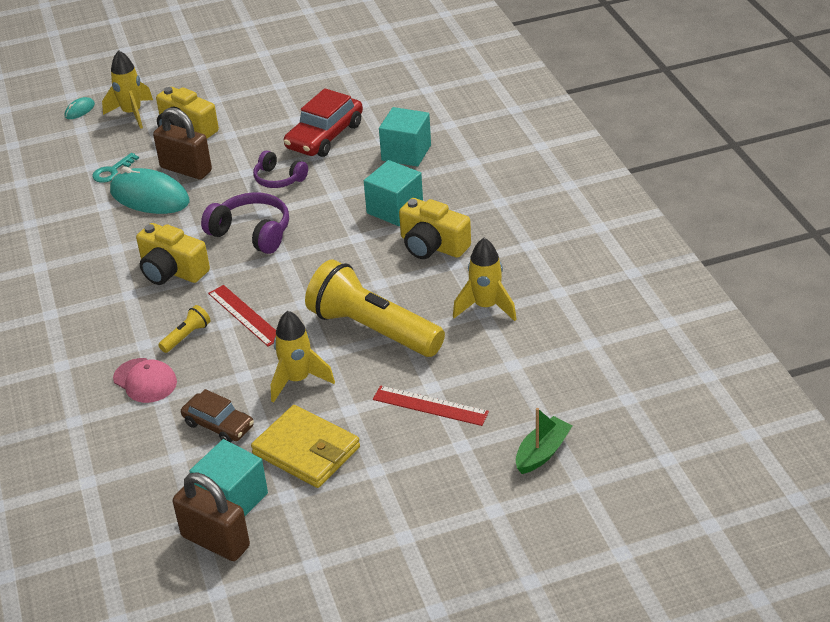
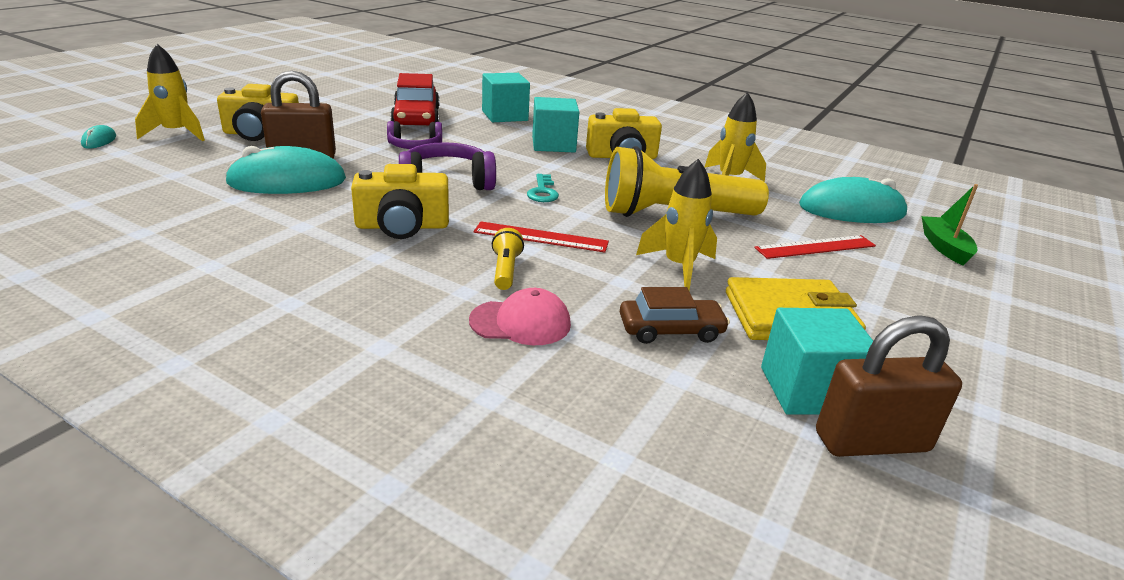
camera: 45 degrees left, 10 degrees down
turquoise key [92,153,139,183] -> turquoise key moved to [527,174,559,202]
none -> turquoise mouse [799,177,907,223]

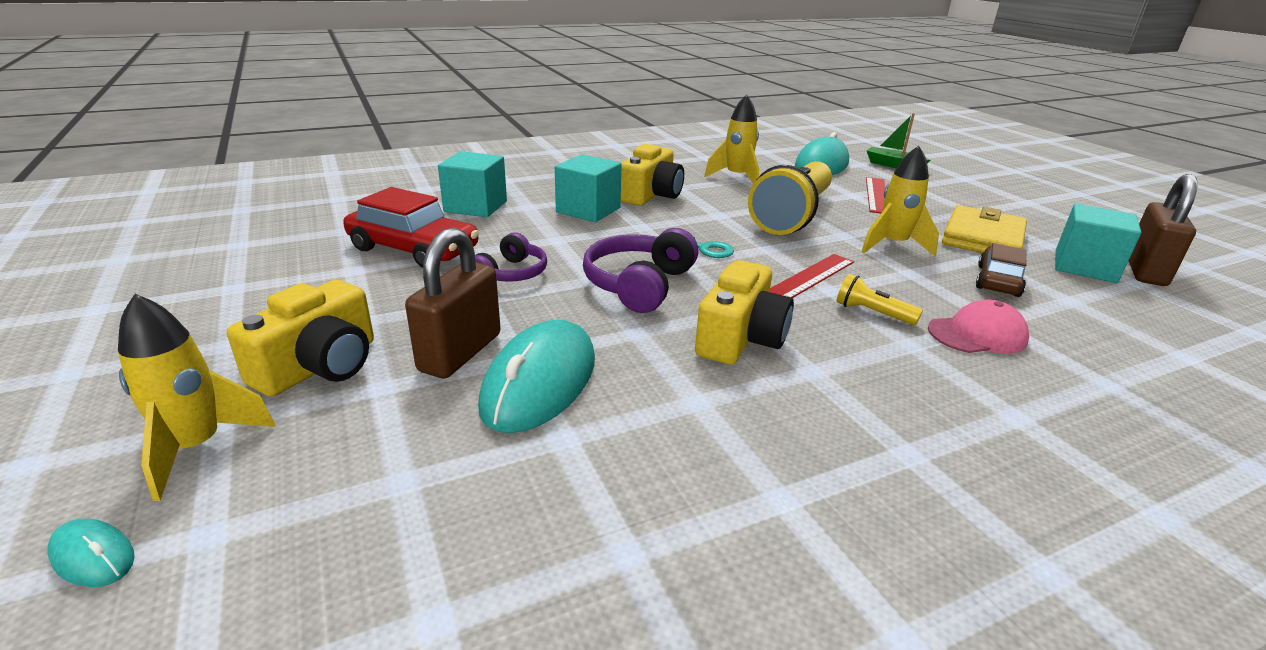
camera: 55 degrees left, 0 degrees up
pink cap [469,288,571,345] -> pink cap turned 45 degrees clockwise [928,300,1029,354]

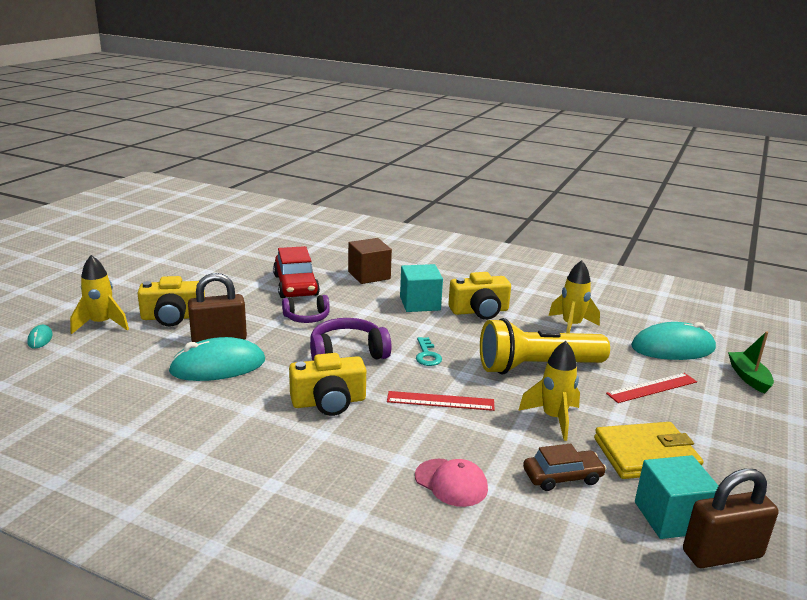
camera: 50 degrees right, 5 degrees down
turquoise cube [438,151,507,217] -> brown cube [348,238,392,284]
yellow flashlight [836,274,923,325] -> none

